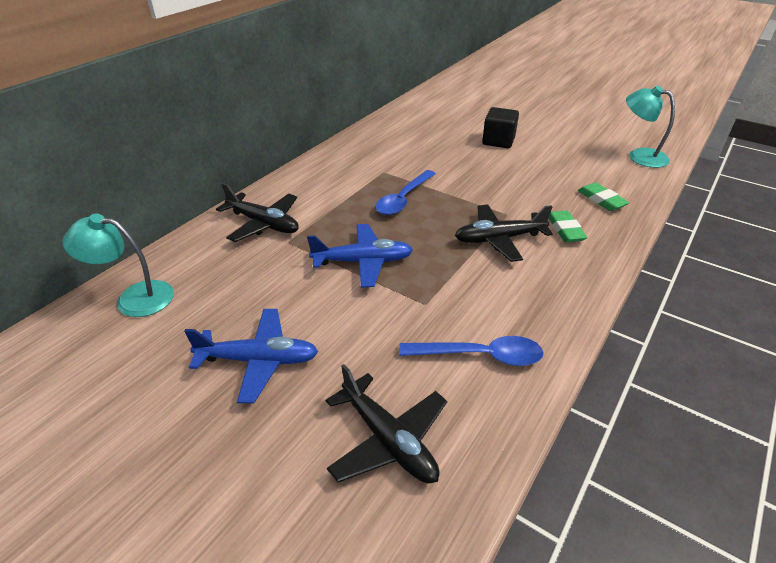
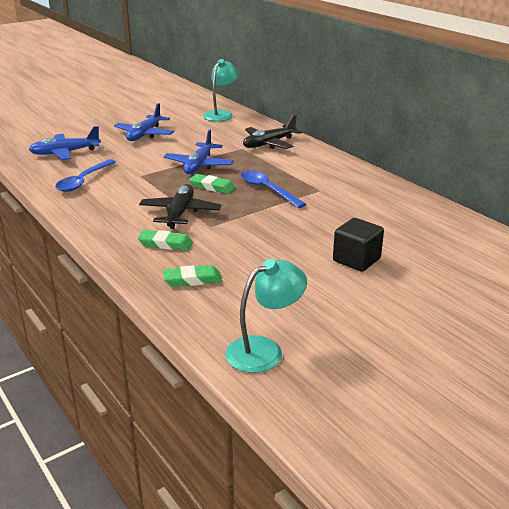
camera: 110 degrees right, 10 degrees down
black plane [326,364,447,484] -> blue plane [29,126,101,160]
none -> green eraser [189,174,235,194]

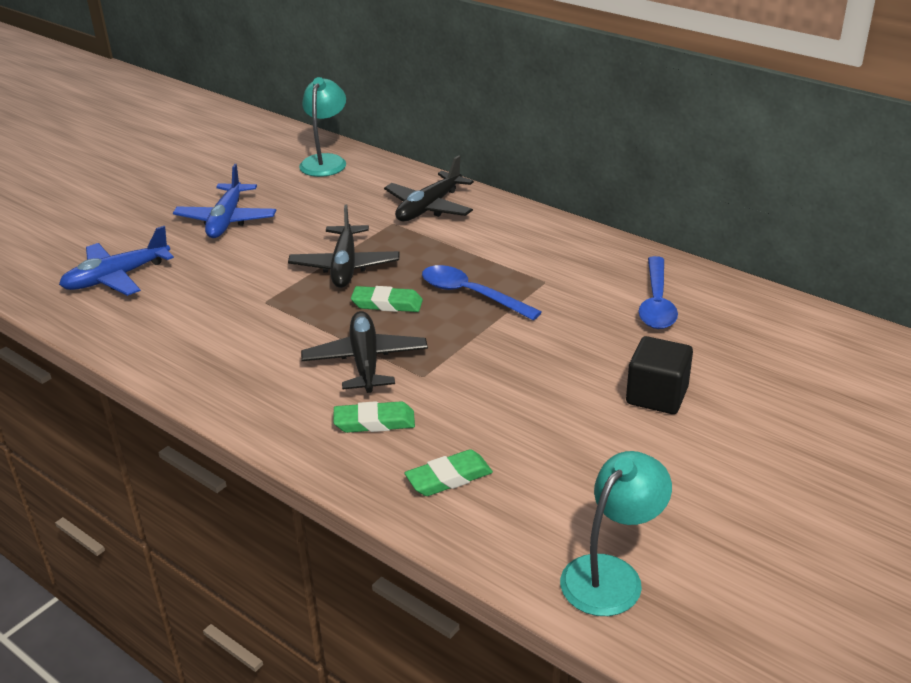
camera: 15 degrees left, 5 degrees up
blue spoon [55,159,116,192] -> blue spoon moved to [638,256,678,329]
blue plane [164,129,234,174] -> black plane [288,205,400,288]

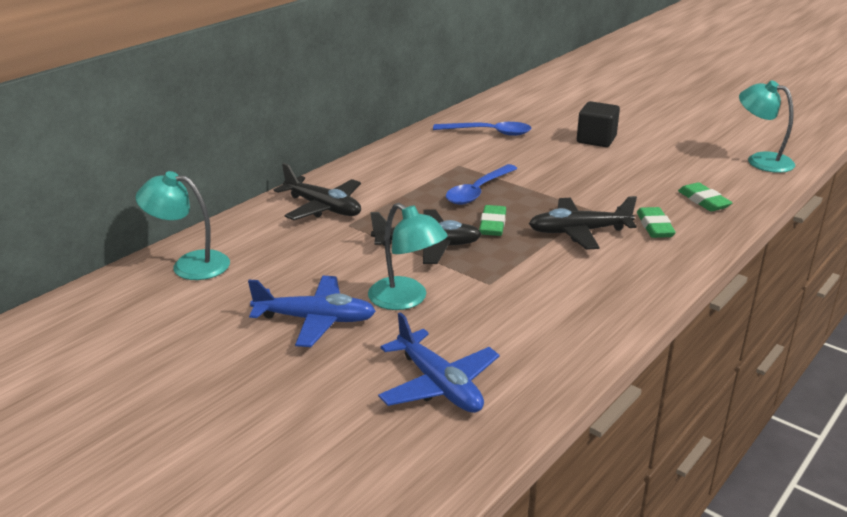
camera: 90 degrees left, 5 degrees down
none -> turquoise lamp [368,203,448,310]

